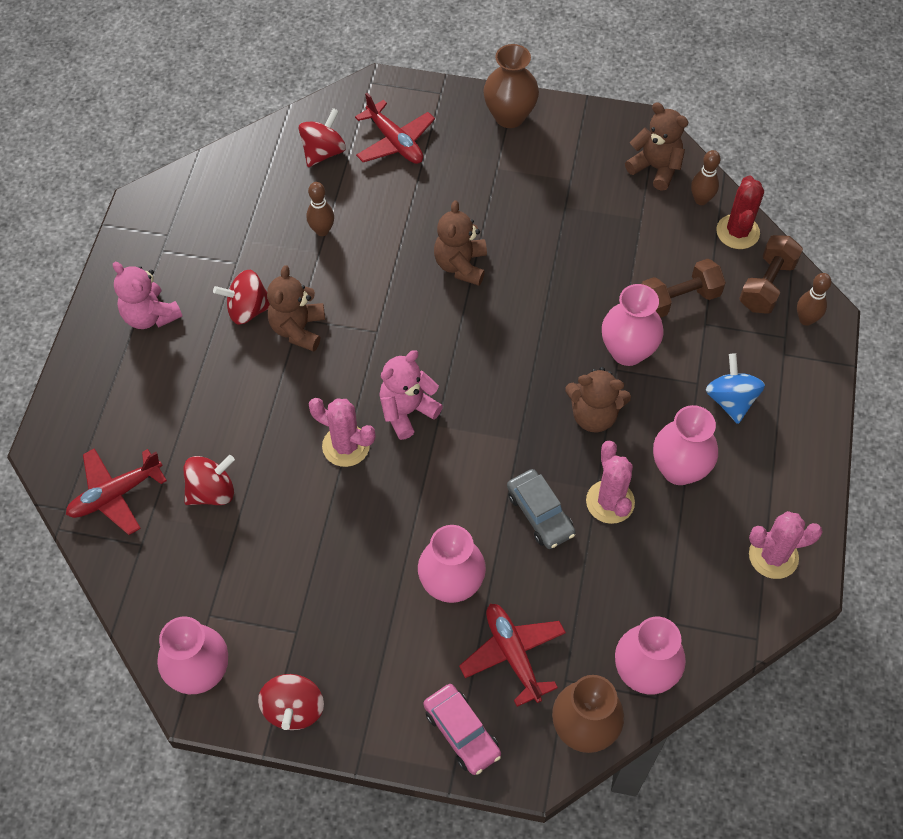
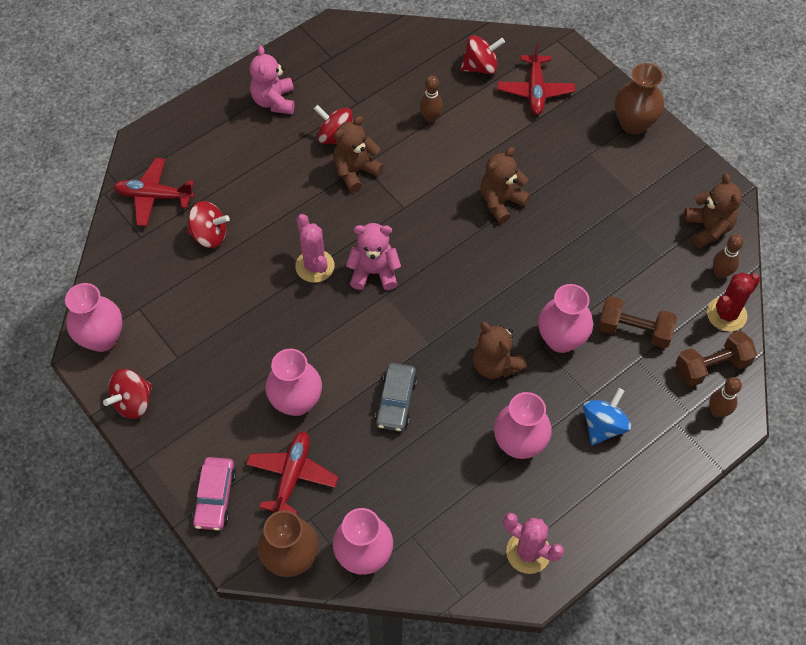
camera: 40 degrees right, 0 degrees up
pink cactus [586,440,635,524] -> none

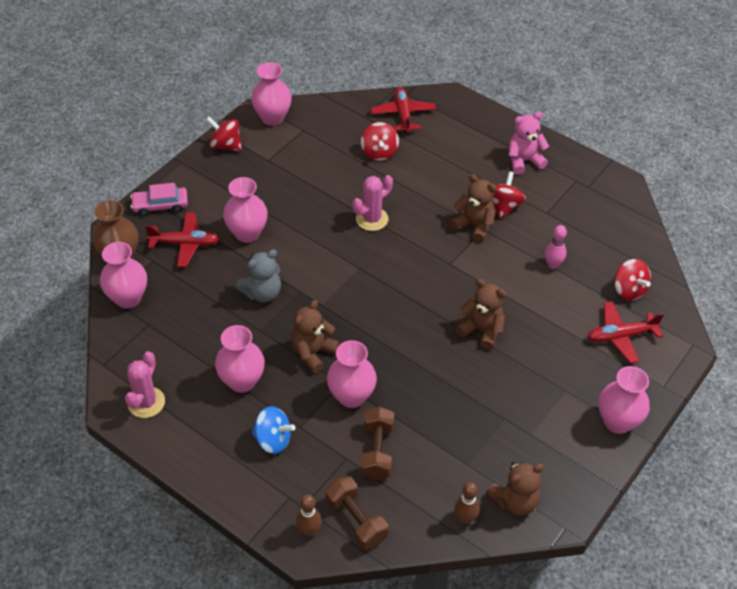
camera: 75 degrees right, 10 degrees down
pink teddy bear [346,223,401,290] -> none
grey car [375,363,417,432] -> grey teddy bear [236,250,281,302]
brown bowling pin [420,76,443,123] -> pink bowling pin [545,225,567,269]
brown vase [615,63,664,135] -> pink vase [599,366,650,434]
red cactus [707,272,760,332] -> none

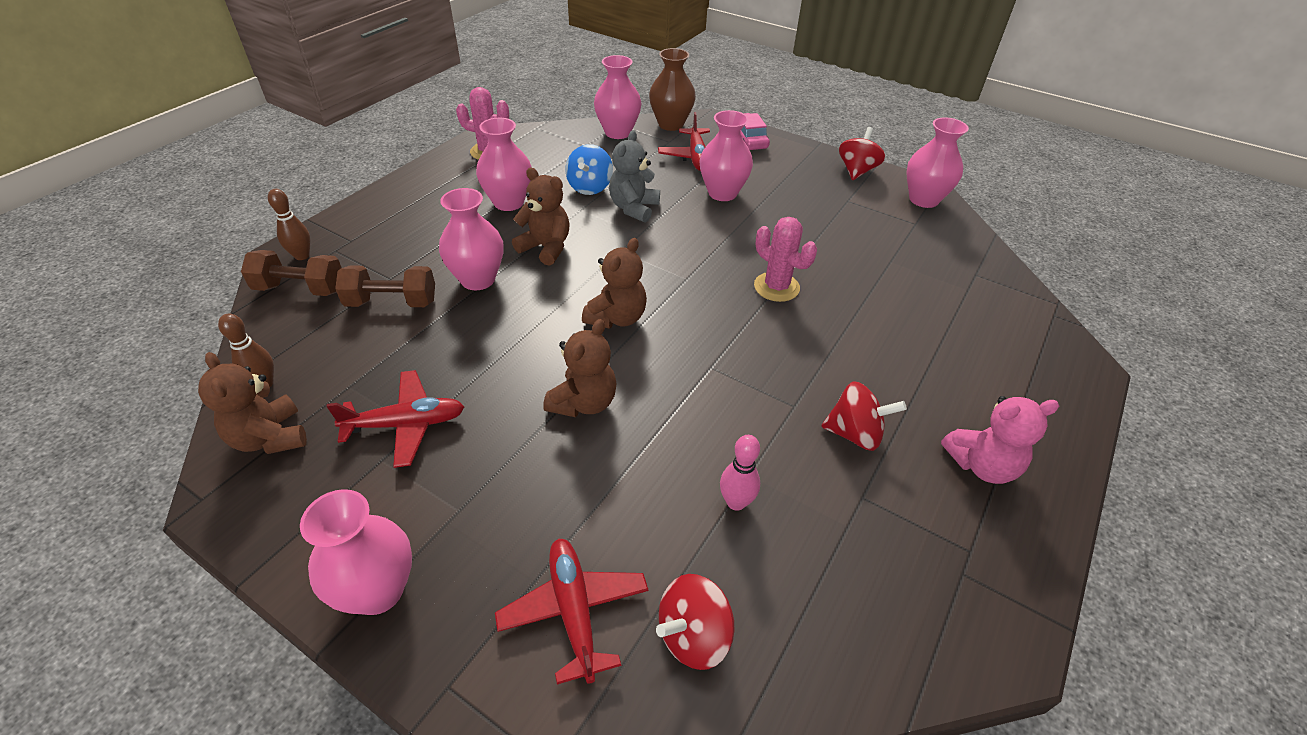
camera: 85 degrees right, 5 degrees down
grey teddy bear [236,250,281,302] -> grey teddy bear turned 60 degrees clockwise [609,130,660,223]
blue spinning top [251,406,295,454] -> blue spinning top moved to [565,144,613,195]
brown dumbbell [325,476,388,550] -> brown dumbbell turned 45 degrees clockwise [241,250,341,296]
red spinning top [361,122,399,161] -> none
red plane [371,87,436,133] -> red plane moved to [326,370,464,468]
brown teddy bear [450,174,497,242] -> brown teddy bear moved to [582,238,647,329]
pink teddy bear [509,112,549,175] -> pink teddy bear turned 105 degrees clockwise [941,396,1059,484]

